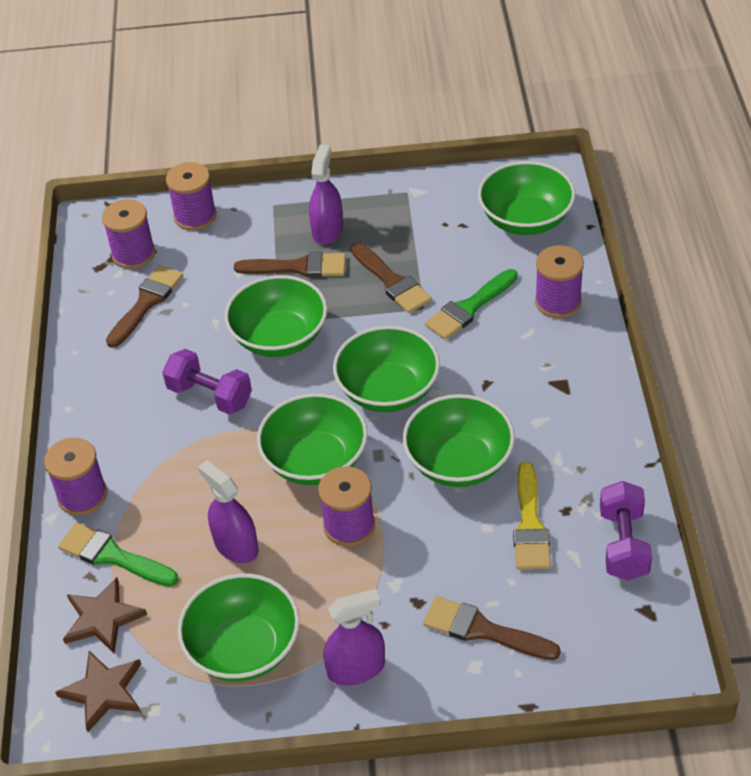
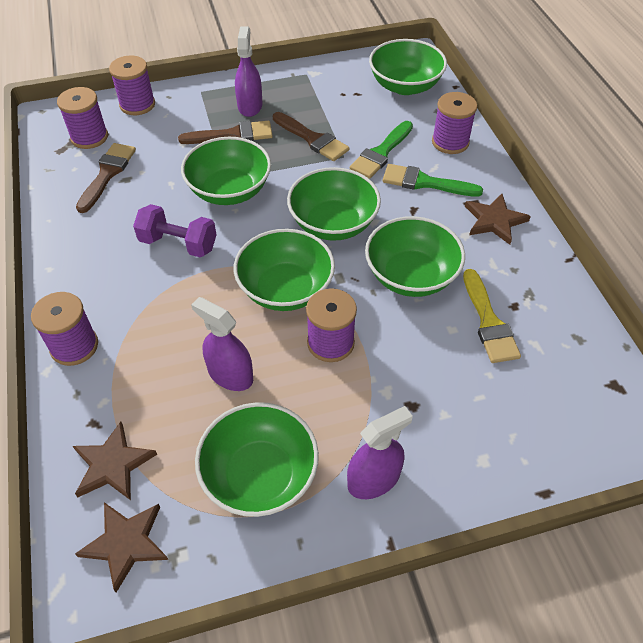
camera: 15 degrees left, 5 degrees up
green brush [58,522,179,587] -> green brush moved to [382,164,483,197]
brown brush [423,596,561,660] -> none
purple dumbbell [600,481,652,581] -> none
none -> brown star [465,194,531,245]

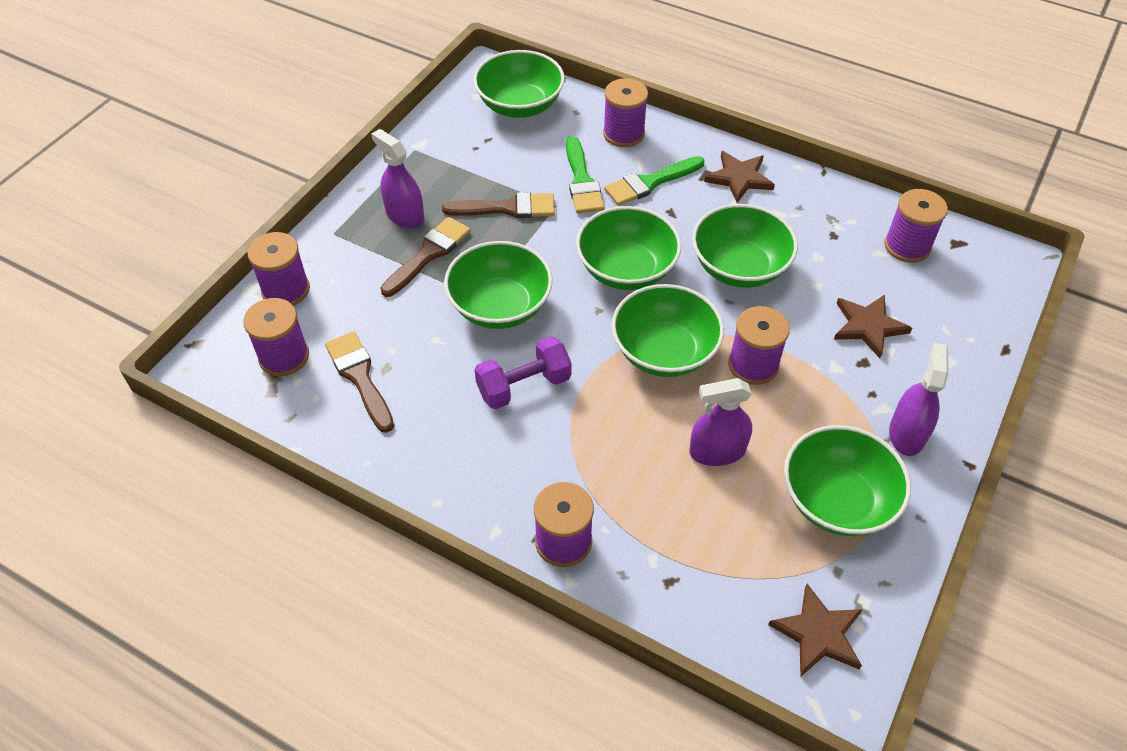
camera: 45 degrees left, 0 degrees up
brown star [73,422,157,500] -> brown star moved to [834,295,912,358]
yellow brush [463,269,521,363] -> none
none -> purple spool [884,189,948,263]

